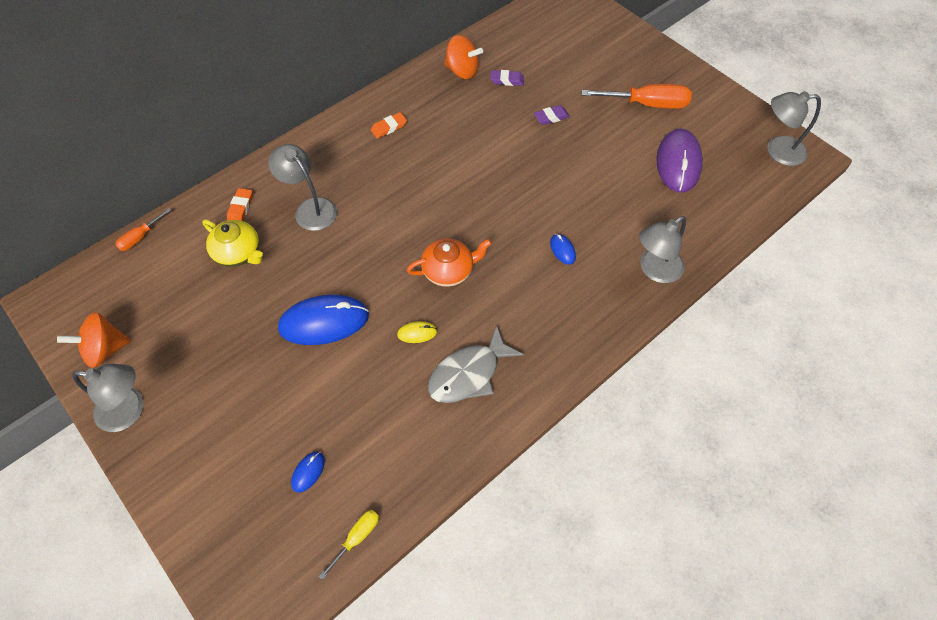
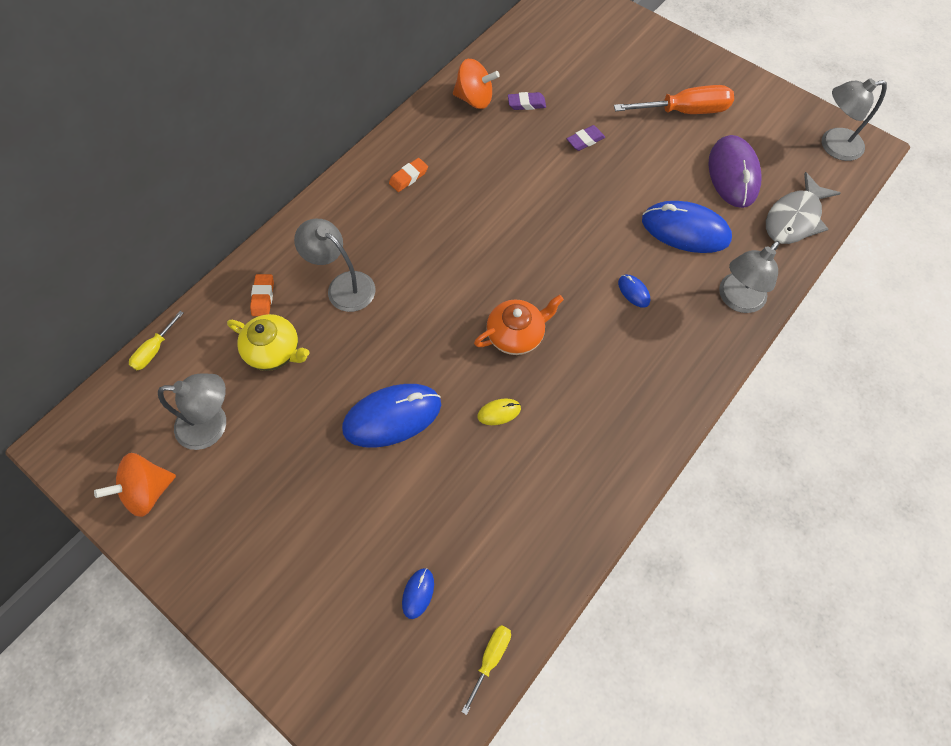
camera: 10 degrees left, 5 degrees up
grey lamp [72,364,143,432] -> grey lamp moved to [158,374,226,450]
orange screwdriver [115,208,171,251] -> yellow screwdriver [129,311,183,370]
grey fish [428,325,524,403] -> grey fish moved to [766,172,841,244]
none -> blue mouse [642,201,732,253]

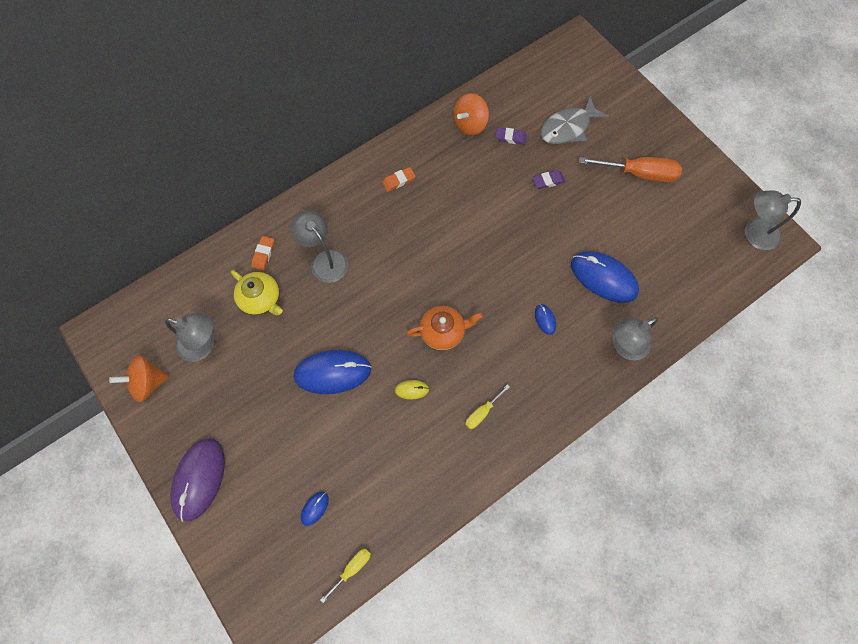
camera: 15 degrees right, 5 degrees up
yellow screwdriver [129,311,183,370] -> yellow screwdriver moved to [465,385,510,429]
orange spinning top [453,59,500,109] -> orange spinning top turned 105 degrees clockwise [453,93,489,135]
purple mouse [708,135,762,208] -> purple mouse moved to [170,438,225,522]
grey fish [766,172,841,244] -> grey fish moved to [540,96,609,144]

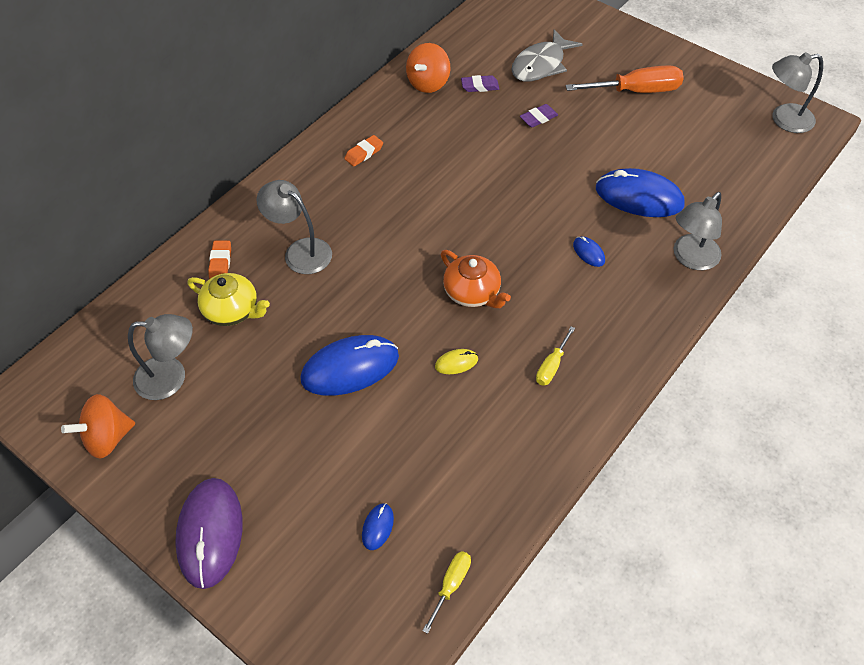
camera: 15 degrees left, 15 degrees down
orange teapot [407,305,483,350] -> orange teapot turned 75 degrees clockwise [441,250,511,308]

